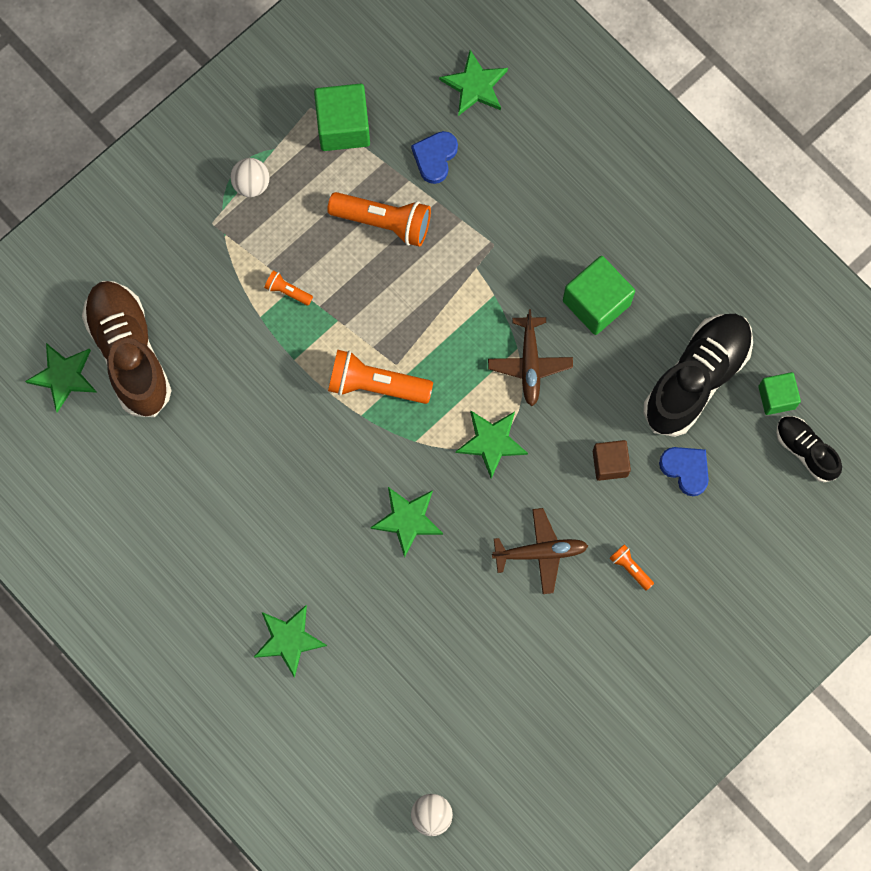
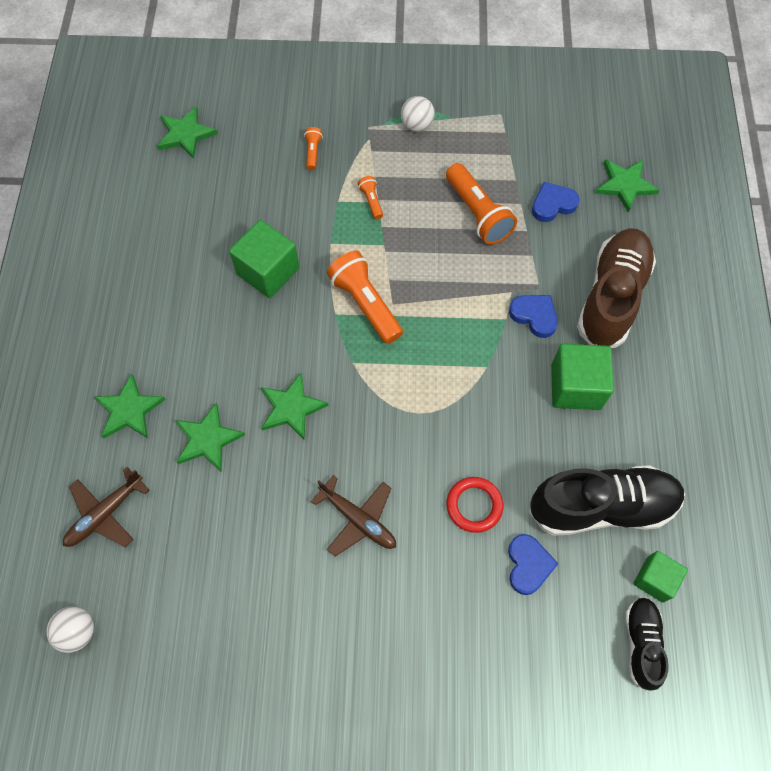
camera: 45 degrees right, 10 degrees down
brown shoe [82,281,172,417] -> brown shoe moved to [577,228,656,348]
green cube [314,84,370,151] -> green cube moved to [229,220,299,298]
green star [456,410,528,479] -> green star moved to [175,403,245,471]
brown plane [488,309,573,406] -> brown plane moved to [63,467,150,547]
brown cube [593,440,631,481] -> red ring [446,477,503,533]
orange flashlight [610,544,654,591] -> orange flashlight moved to [304,127,323,170]
none -> blue heart [509,295,558,338]

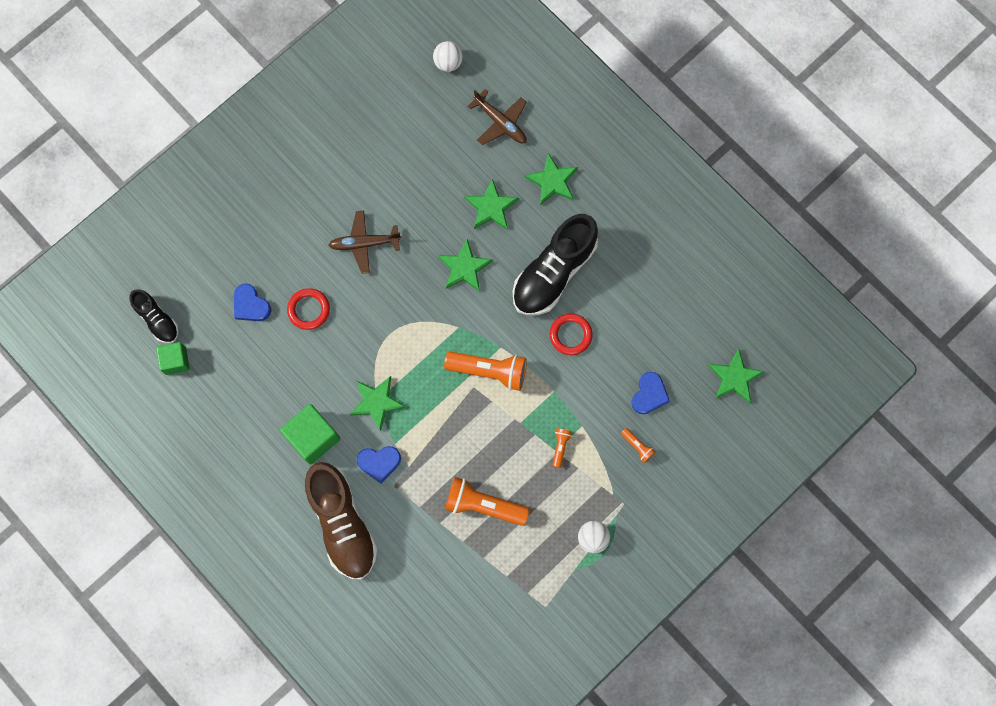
camera: 135 degrees right, 10 degrees up
brown plane [63,467,150,547] -> brown plane turned 135 degrees clockwise [468,89,527,145]
green cube [229,220,299,298] -> red ring [550,314,593,355]
orange flashlight [358,176,383,219] -> orange flashlight turned 105 degrees counterclockwise [553,428,572,468]
black shoe [529,465,685,536] -> black shoe moved to [513,214,598,315]
blue heart [532,182,580,222] -> blue heart moved to [631,372,670,414]
green star [595,159,659,213] -> green star moved to [349,376,406,431]

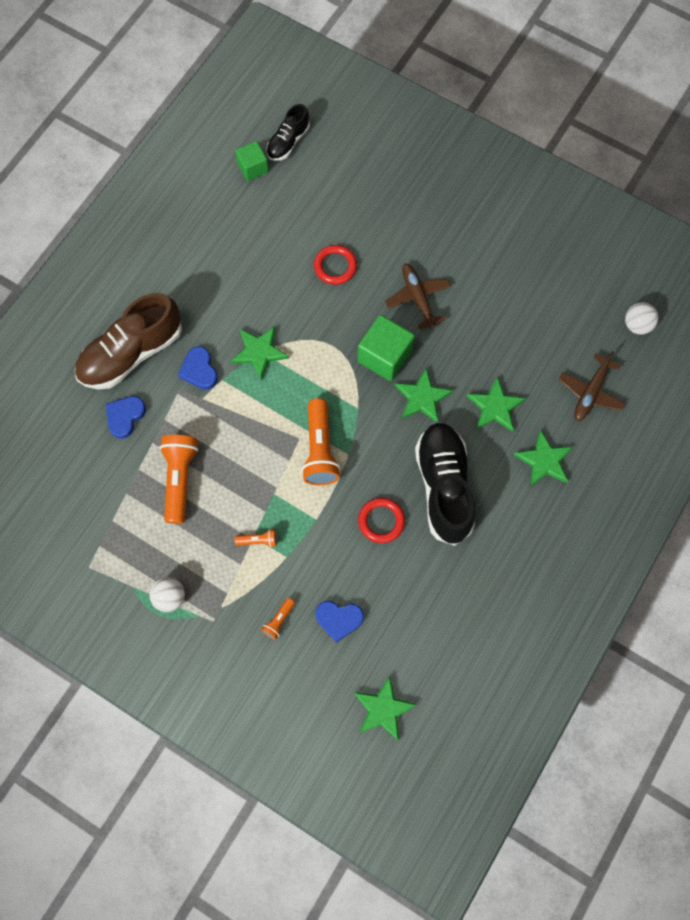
camera: 75 degrees right, 5 degrees down
blue heart [234,283,271,321] -> blue heart moved to [106,396,146,439]
green cube [280,404,340,464] -> green cube moved to [358,315,415,381]
black shoe [513,214,598,315] -> black shoe turned 60 degrees clockwise [415,422,475,546]

